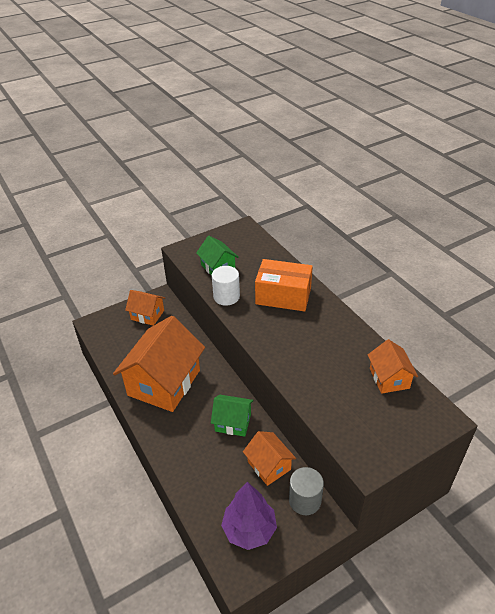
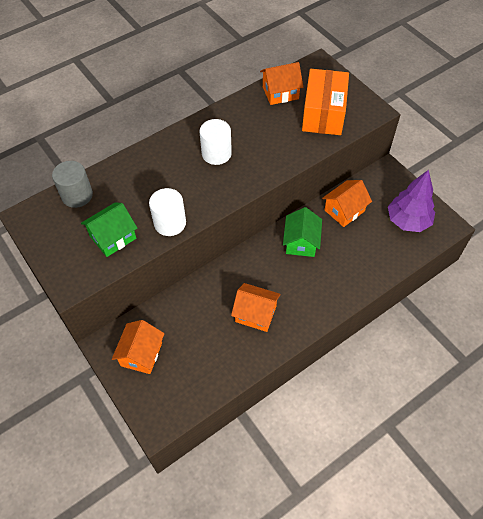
camera: 95 degrees left, 15 degrees up
orange house [113,316,205,412] -> orange house [231,283,281,332], size x0.51
orange box [255,259,313,311] -> orange box moved to [302,69,349,135]
grey cylinder [289,467,324,515] -> grey cylinder moved to [52,161,93,208]
none -> white cylinder [200,119,232,165]

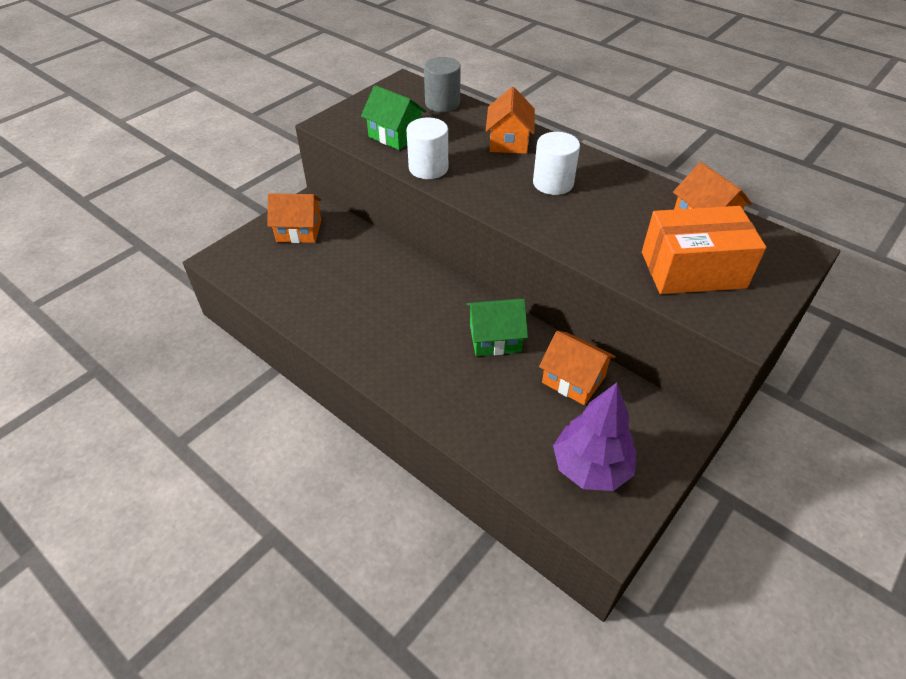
camera: 75 degrees right, 10 degrees down
orange house [231,283,281,332] -> orange house moved to [486,87,535,154]

